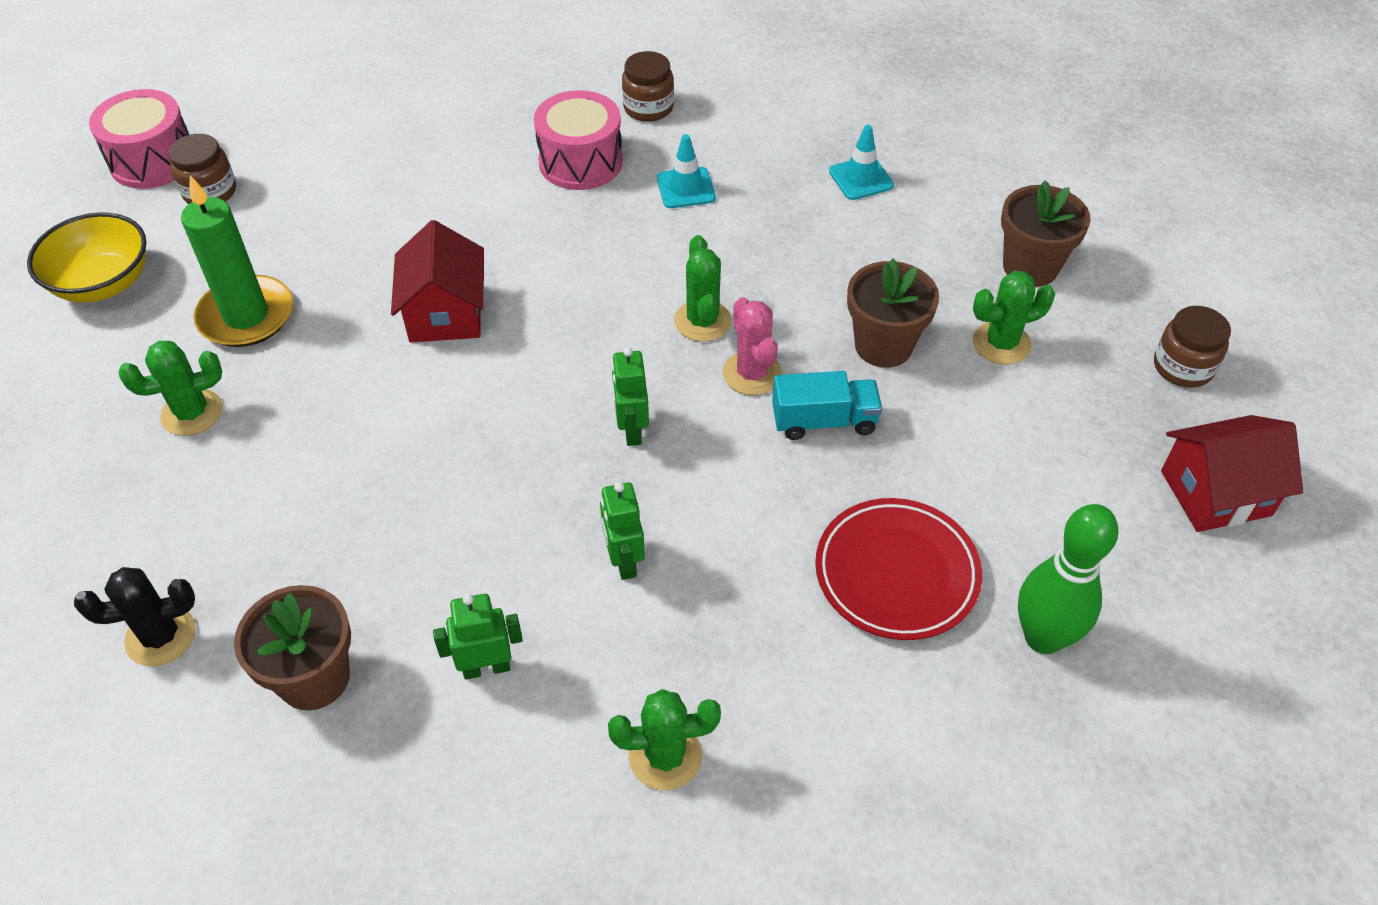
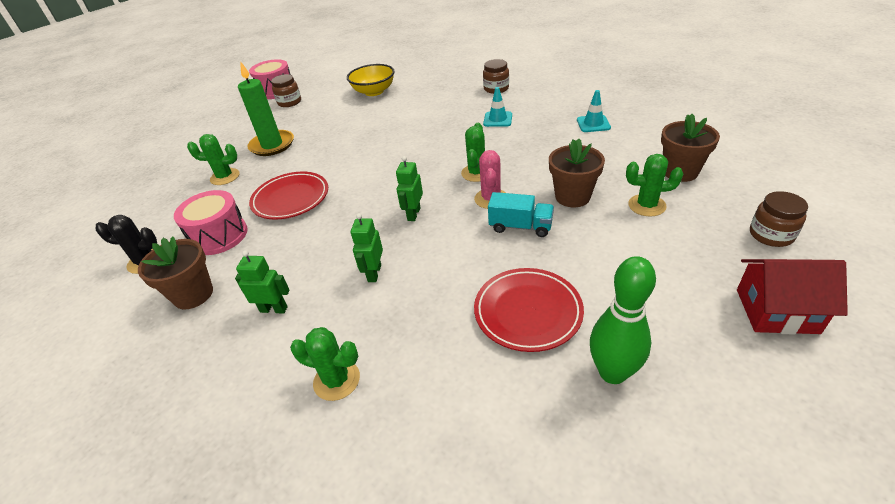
camera: 25 degrees right, 10 degrees down
yellow bowl [27,212,147,303] -> yellow bowl moved to [347,64,395,96]
red house [391,220,484,343] -> none
pink drum [534,90,623,190] -> pink drum moved to [174,190,248,255]
none -> red plate [249,172,328,220]

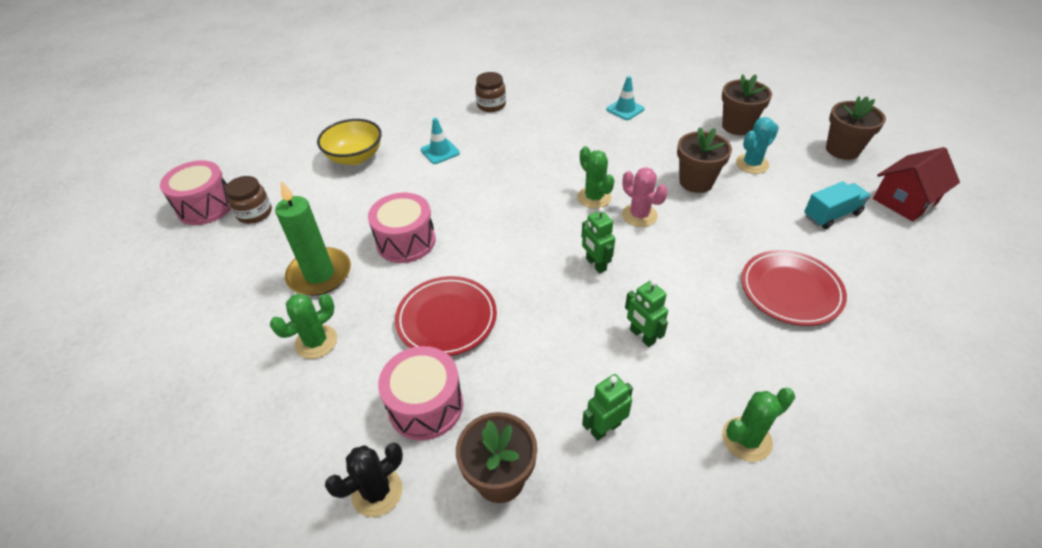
camera: 45 degrees left, 5 degrees up
turquoise traffic cone [483,87,512,127] -> turquoise traffic cone moved to [421,118,460,164]
turquoise truck [488,192,554,237] -> turquoise truck moved to [804,181,871,229]
green bowling pin [590,256,656,384] -> none
green cactus [626,154,683,216] -> turquoise cactus [736,117,779,174]
brown jar [750,191,808,247] -> brown flower pot [826,96,886,160]
none -> pink drum [368,193,436,263]

